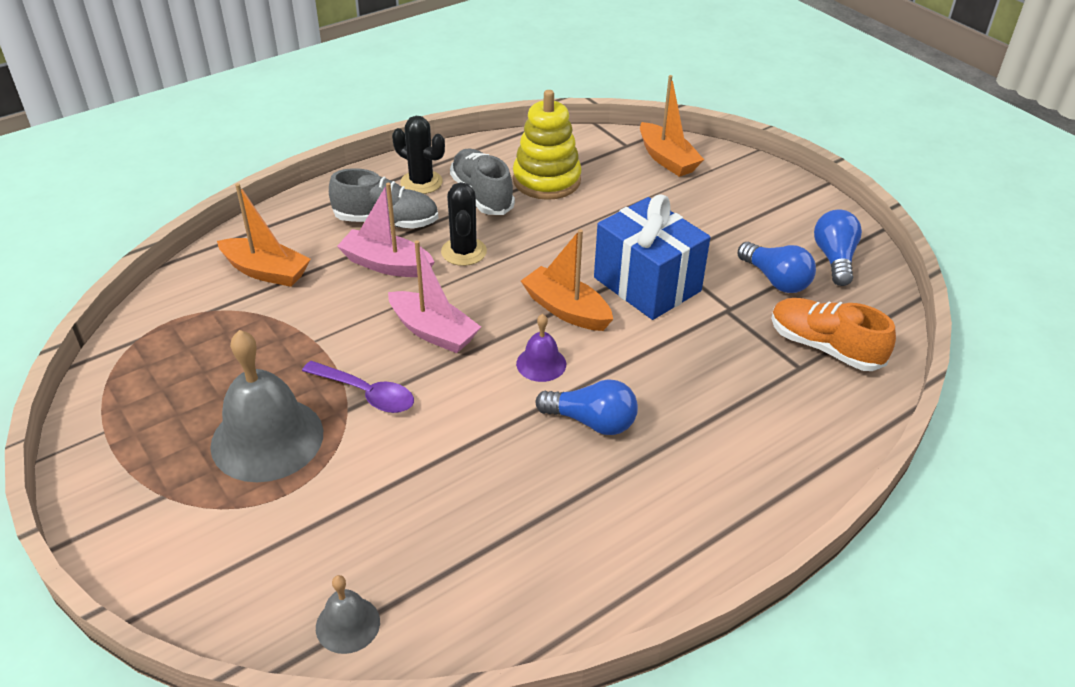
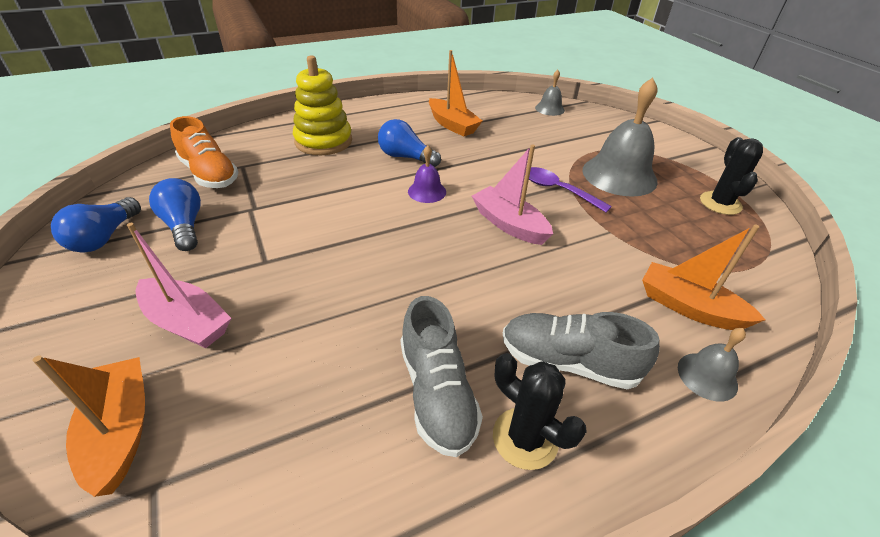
camera: 170 degrees left, 0 degrees up
pink boat [337,183,434,277] -> pink boat moved to [127,223,231,348]
black cactus [441,182,487,266] -> black cactus moved to [700,137,763,215]
yellow stacking toy [513,90,581,200] -> yellow stacking toy moved to [293,55,352,155]
orange boat [521,229,613,331] -> orange boat moved to [429,50,482,137]
blue gift [594,195,711,320] -> none
none -> grey bell [678,328,746,402]

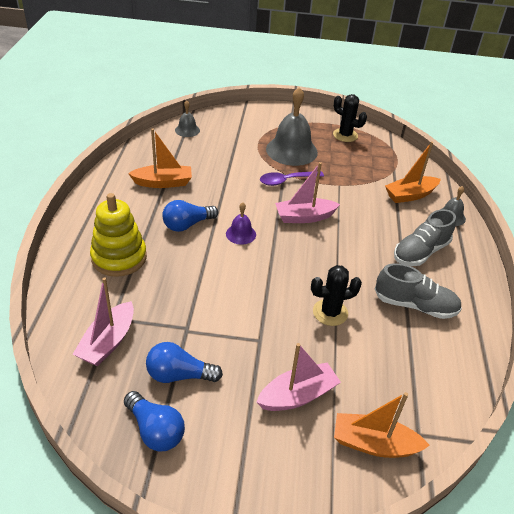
camera: 60 degrees left, 0 degrees up
orange shoe [170,116,238,188] -> pink boat [73,277,134,366]
black cactus [493,353,587,470] -> black cactus moved to [311,265,362,326]

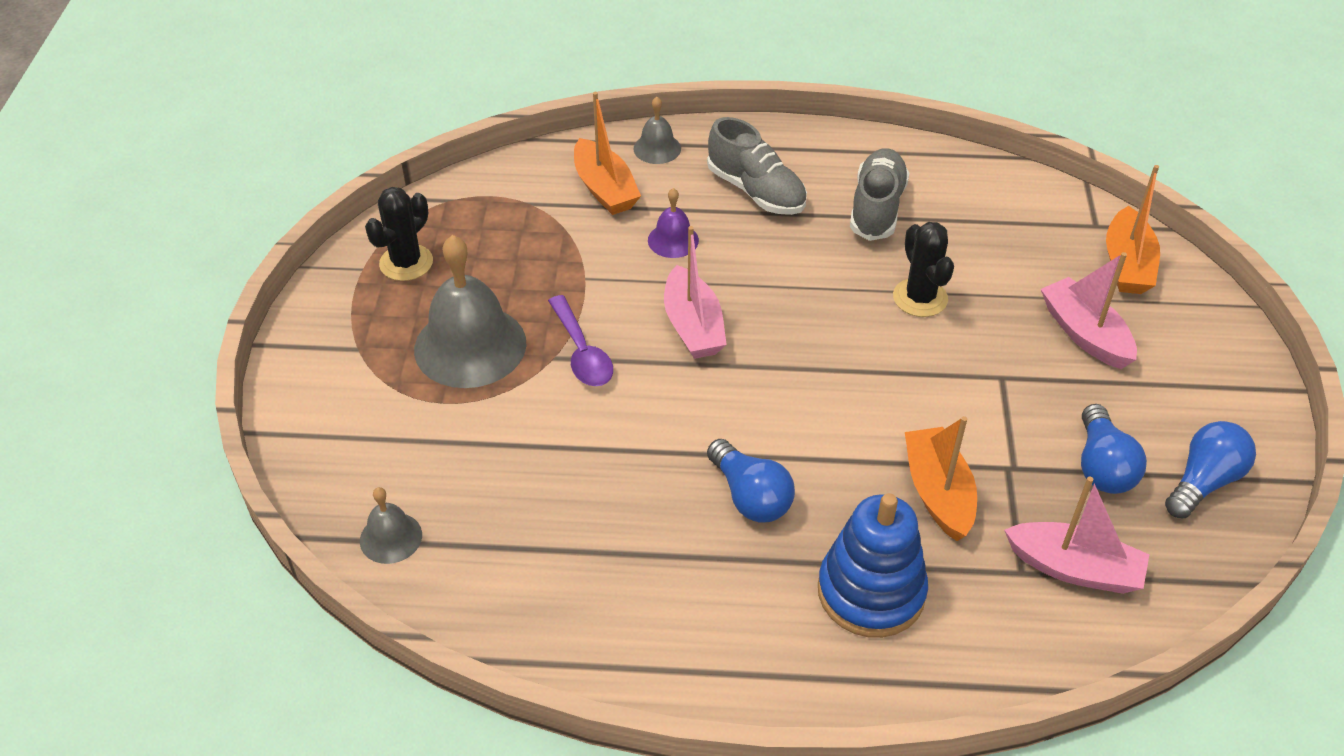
camera: 90 degrees left, 5 degrees up
yellow stacking toy [90,193,147,277] -> blue stacking toy [818,493,928,638]
orange boat [128,129,192,188] -> orange boat moved to [905,416,977,541]
purple bell [226,202,256,245] -> purple bell moved to [648,188,699,258]

